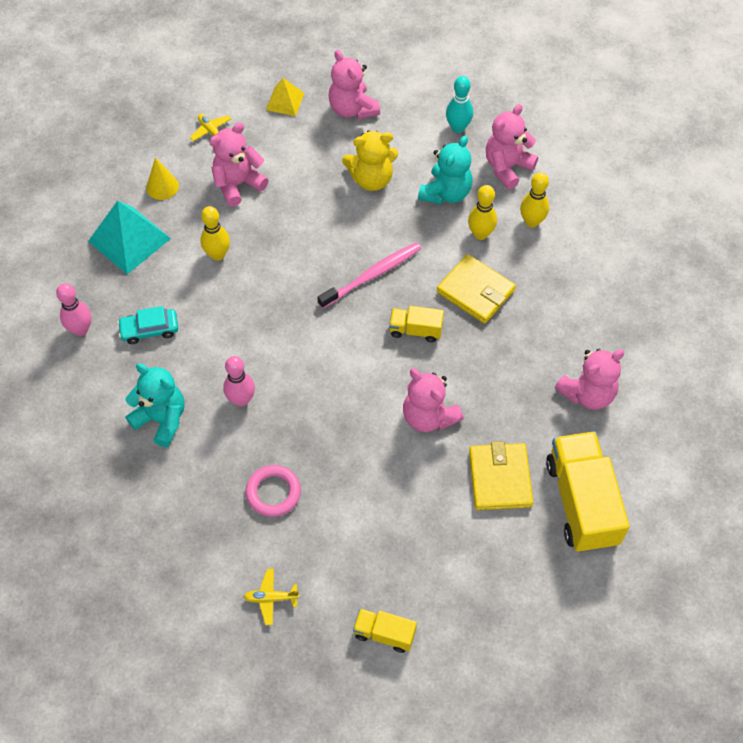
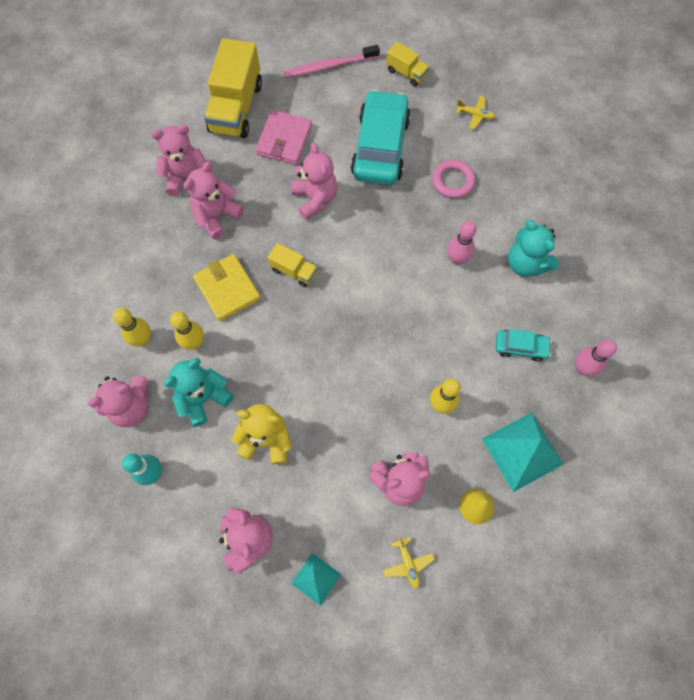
camera: 160 degrees left, 10 degrees up
yellow pyramid [266,78,304,116] -> turquoise pyramid [291,553,341,606]
pink toothbrush [317,242,421,309] -> pink toothbrush moved to [284,45,380,78]
yellow wallet [469,441,533,510] -> pink wallet [255,110,312,165]
none -> pink teddy bear [184,162,244,239]
none -> turquoise car [351,90,411,185]

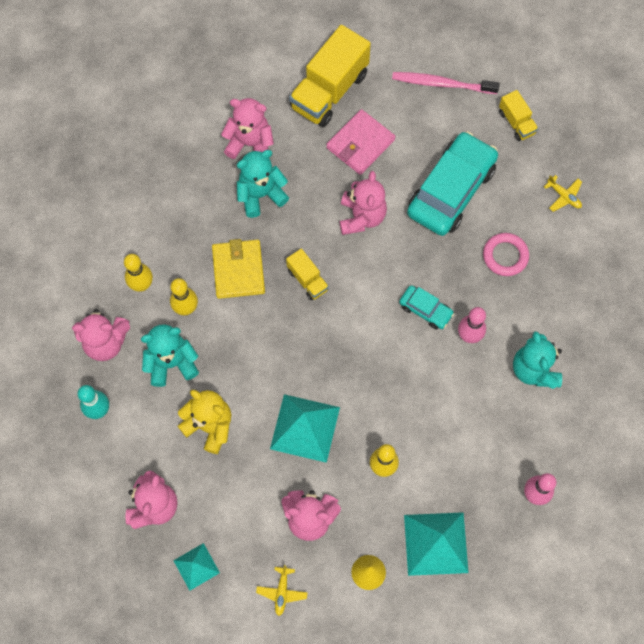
camera: 25 degrees right, 0 degrees up
pink teddy bear [184,162,244,239] -> turquoise teddy bear [237,150,289,218]
turquoise car [496,329,552,362] -> turquoise car moved to [399,285,454,329]
none -> turquoise pyramid [270,394,340,463]

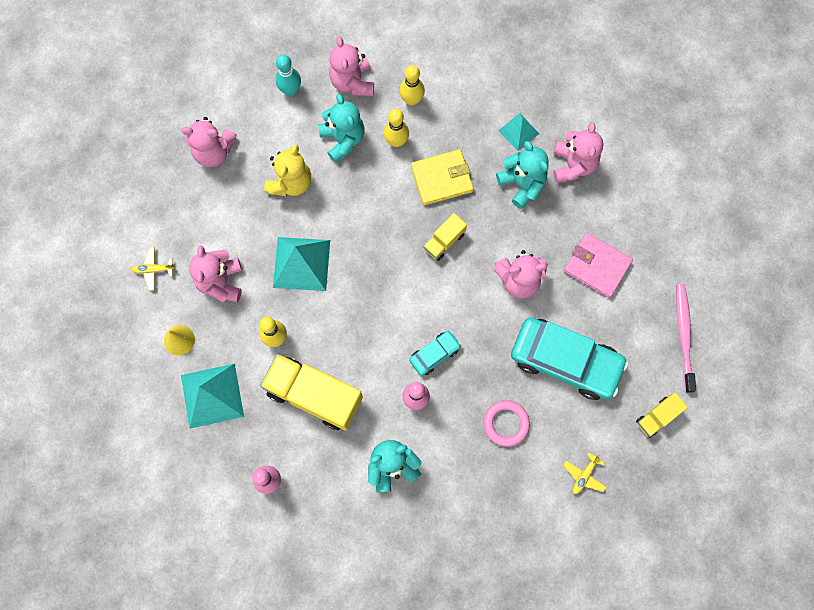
camera: 80 degrees right, 5 degrees up
turquoise pyramid [173,543,220,591] -> turquoise pyramid moved to [498,113,540,151]
yellow truck [289,25,371,127] -> yellow truck moved to [260,354,363,431]
turquoise car [399,285,454,329] -> turquoise car turned 150 degrees counterclockwise [409,331,461,376]

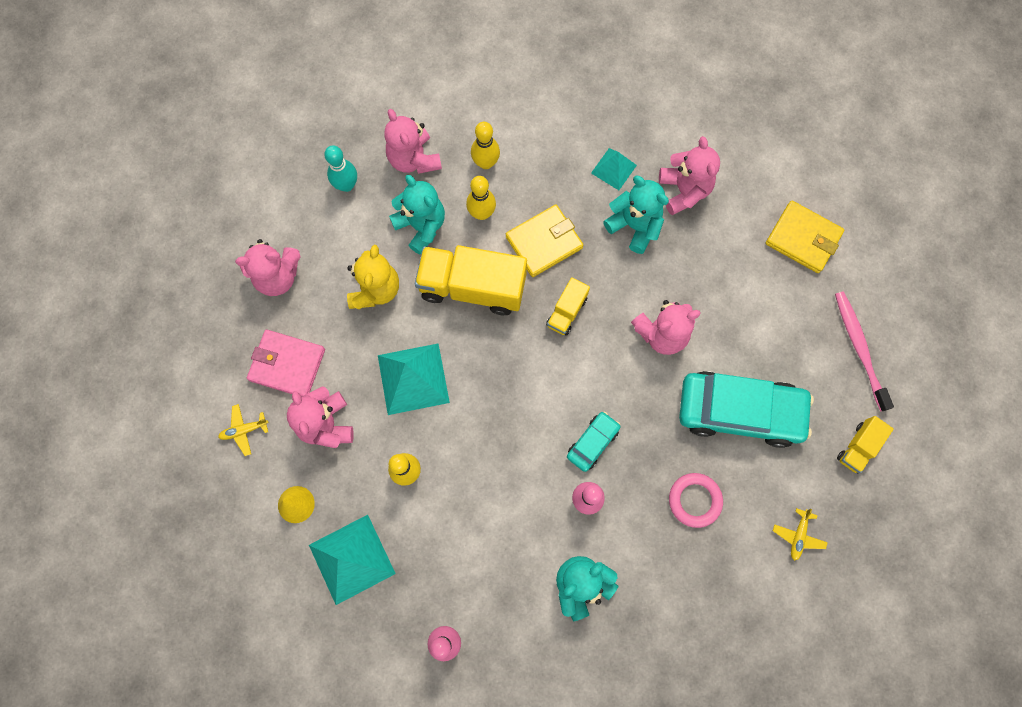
camera: 15 degrees left, 0 degrees up
yellow truck [260,354,363,431] -> yellow truck moved to [415,245,527,315]
pink wallet [563,233,633,298] -> pink wallet moved to [247,330,325,397]
none -> yellow wallet [766,200,844,273]

